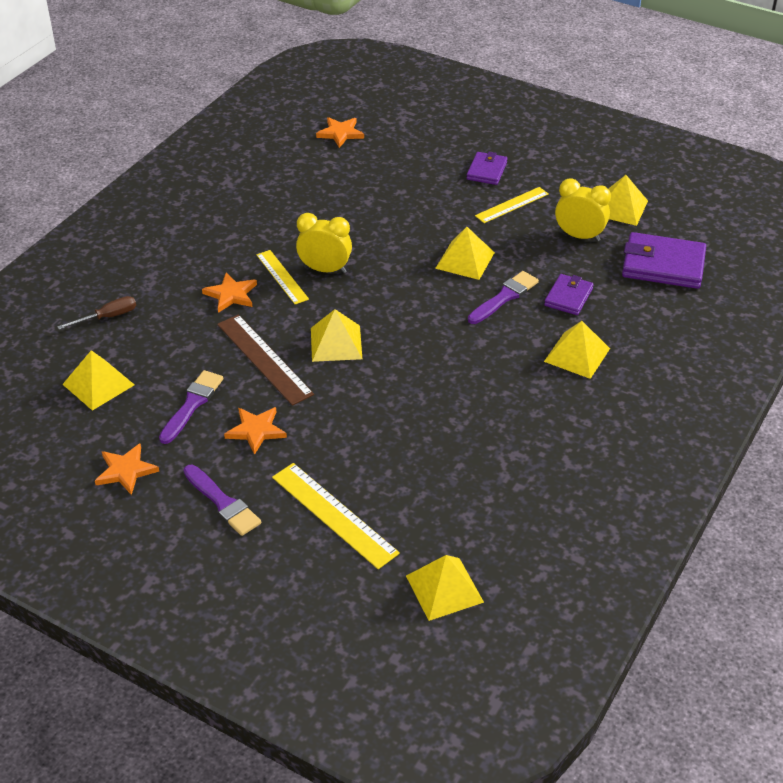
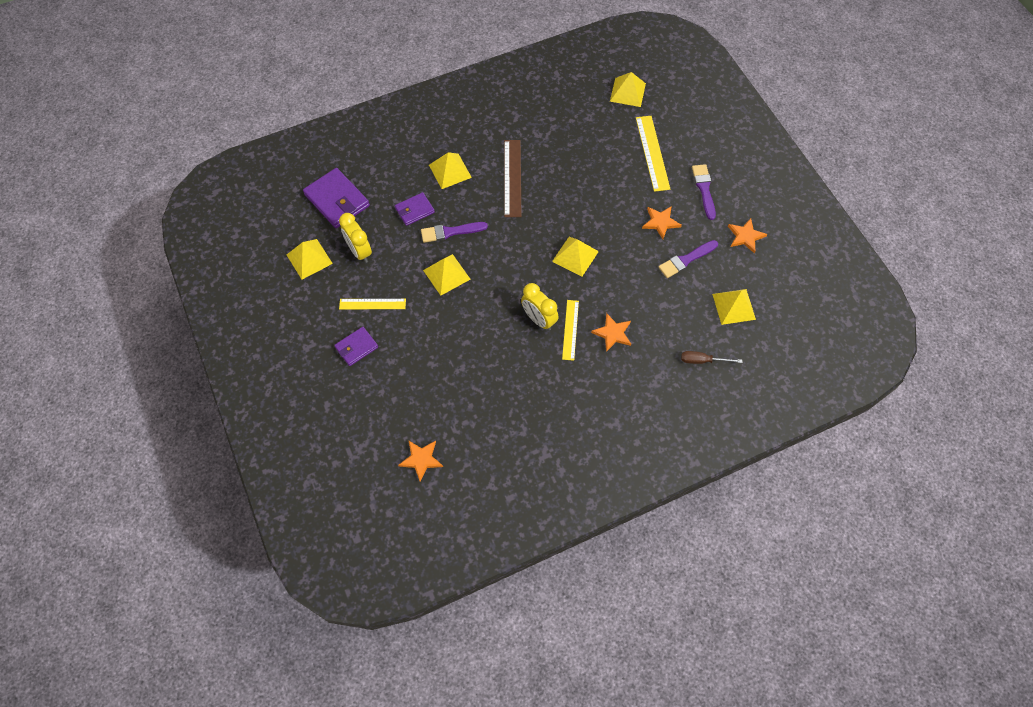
camera: 145 degrees left, 20 degrees up
brown ruler [217,314,314,406] -> brown ruler moved to [504,140,521,217]

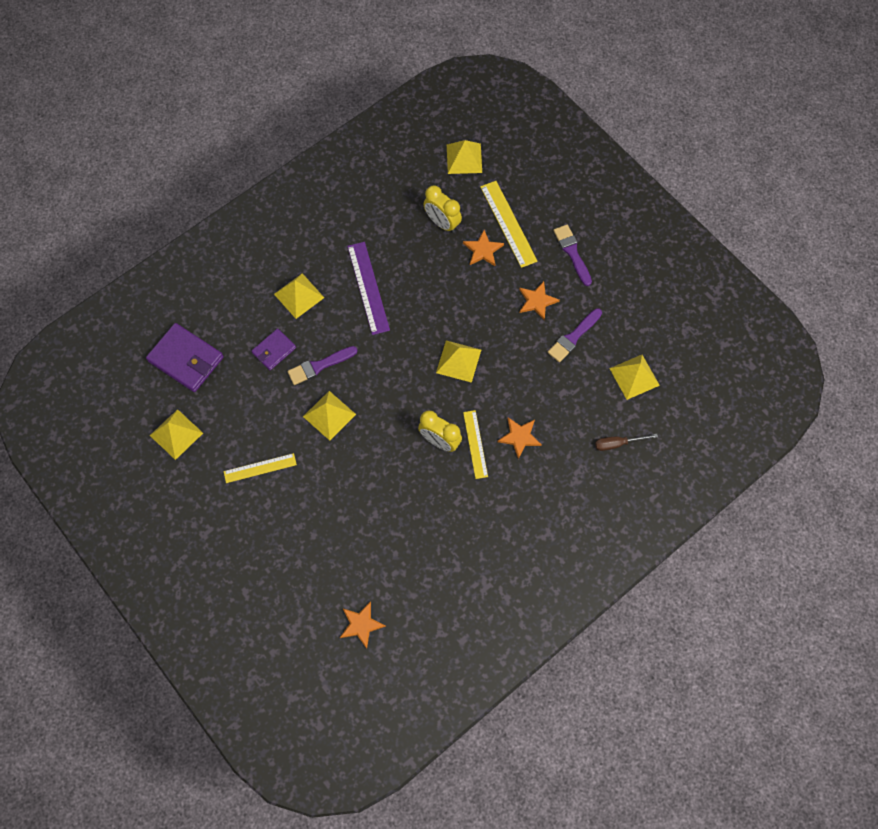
camera: 15 degrees left, 5 degrees up
purple wallet [334,327,378,366] -> none
yellow clock [339,213,372,263] -> yellow clock moved to [424,185,462,233]
brown ruler [504,140,521,217] -> purple ruler [347,242,390,335]
orange star [728,218,767,253] -> orange star moved to [463,230,504,266]

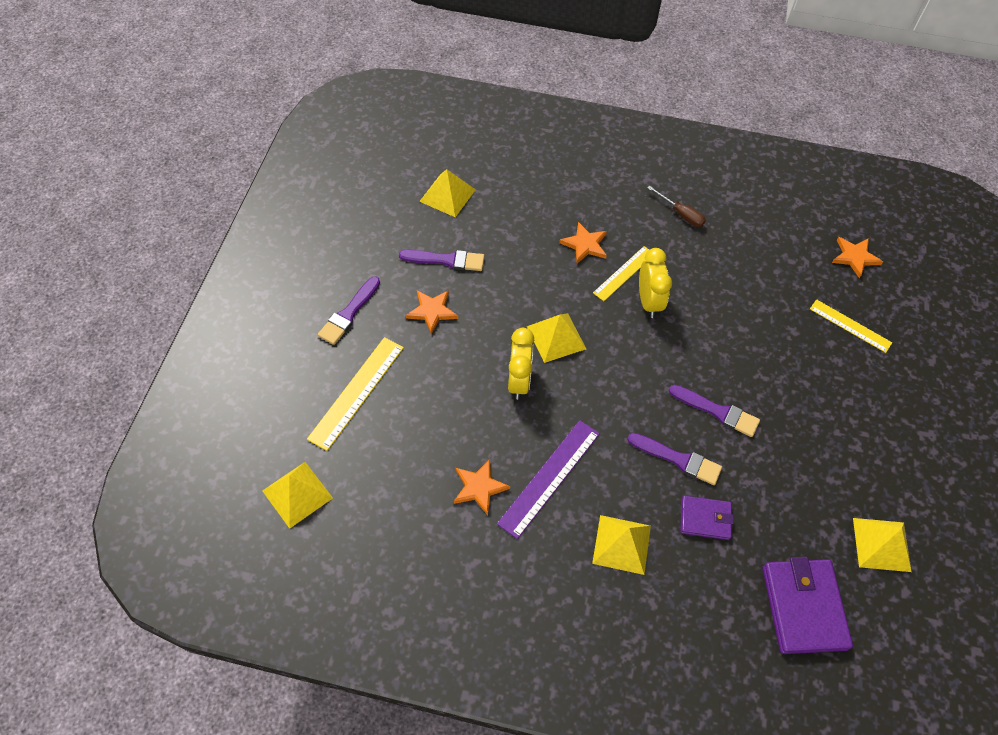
camera: 130 degrees left, 10 degrees down
yellow ruler [224,453,297,483] -> yellow ruler moved to [810,299,892,353]
yellow pyramid [303,391,356,441] -> purple brush [669,385,760,437]
yellow clock [424,185,462,233] -> yellow clock moved to [508,328,534,400]
orange star [463,230,504,266] -> orange star moved to [454,459,510,515]
brown screwdriver [595,434,658,451] -> brown screwdriver moved to [648,186,706,227]

